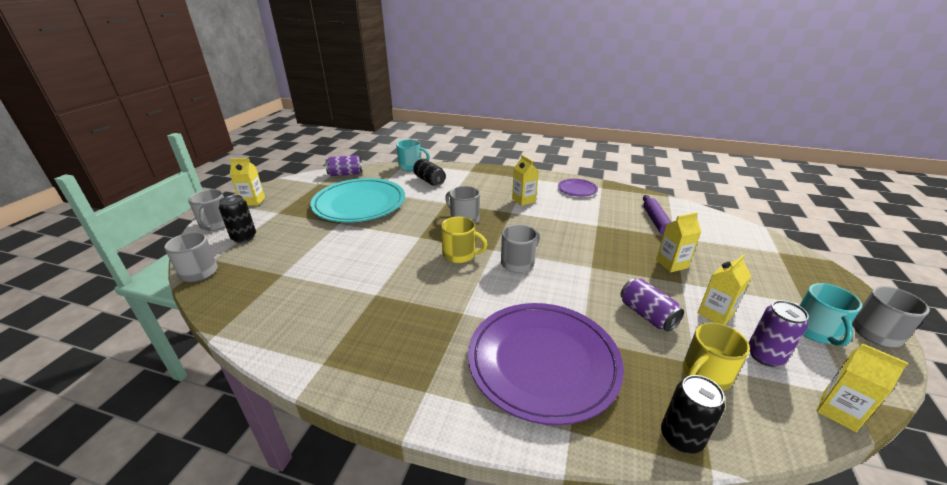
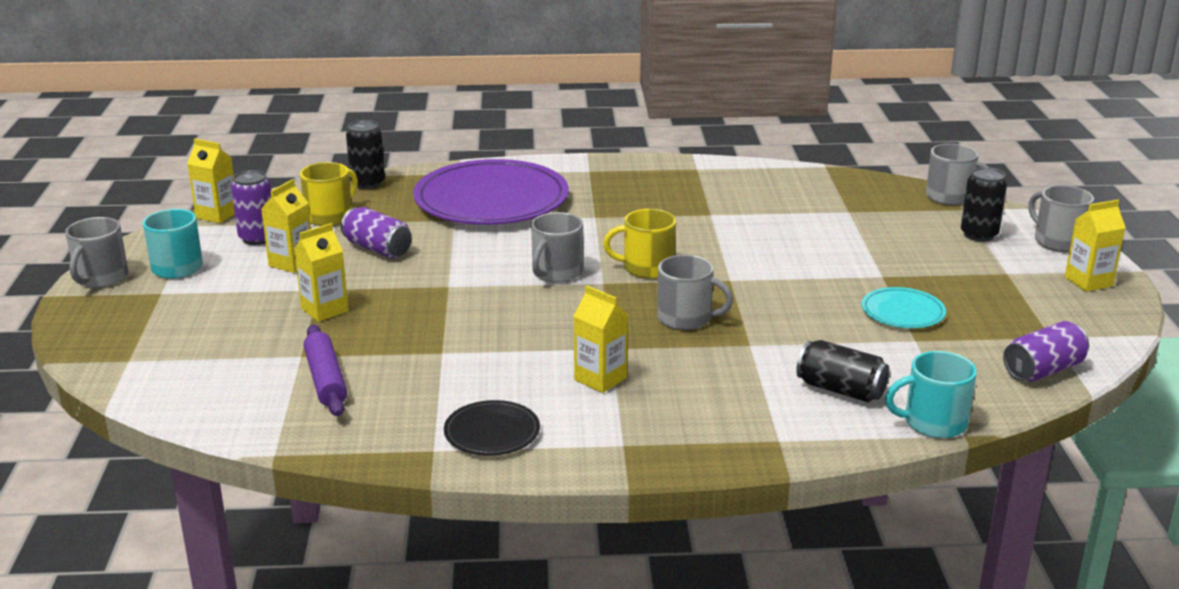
camera: 160 degrees right, 5 degrees down
turquoise plate [310,178,405,222] -> turquoise plate [861,287,946,328], size x0.46
purple plate [558,179,598,197] -> black plate [444,400,540,456]

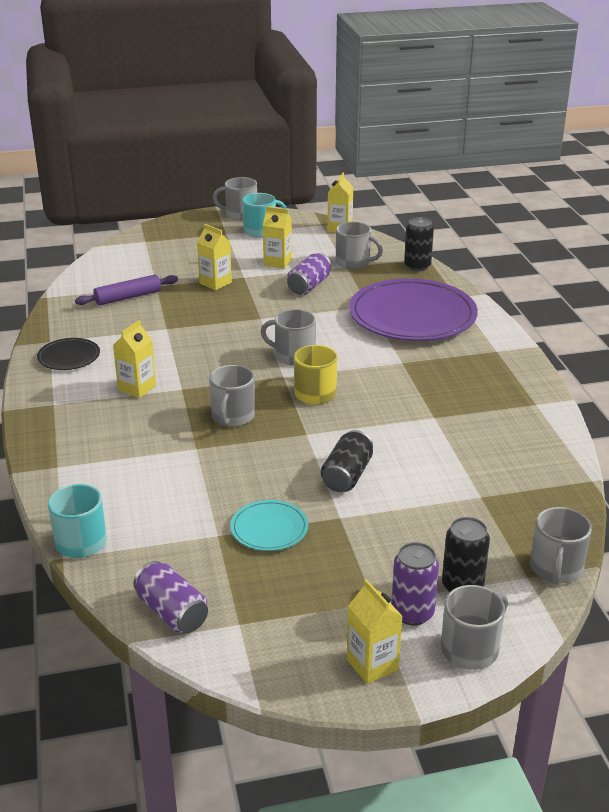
camera: 80 degrees right, 5 degrees up
purple can [231,170,271,245] -> purple can moved to [391,542,439,626]
yellow mug [300,162,358,226] -> grey mug [336,222,383,269]
black can [796,340,889,402] -> black can moved to [321,430,373,492]

